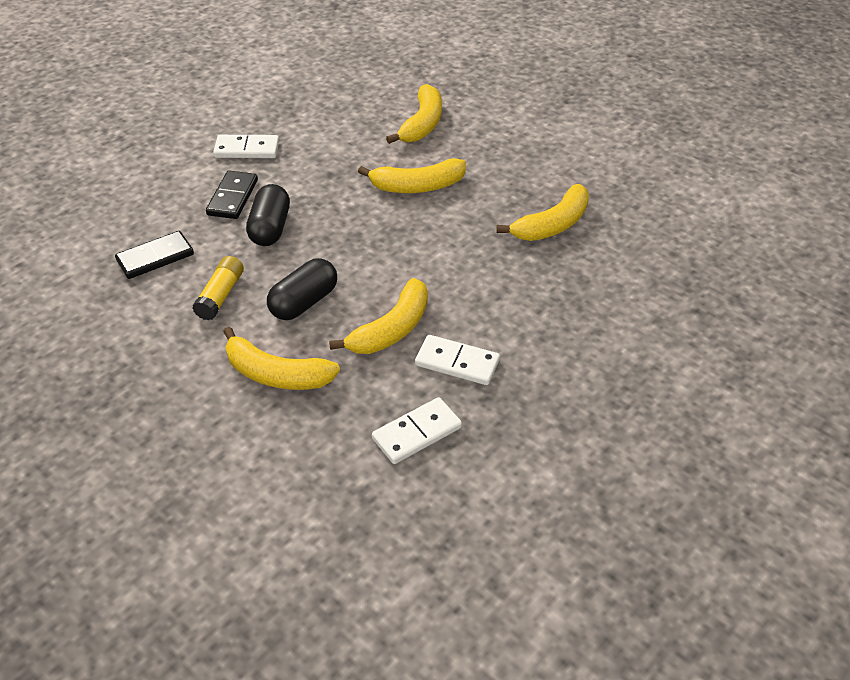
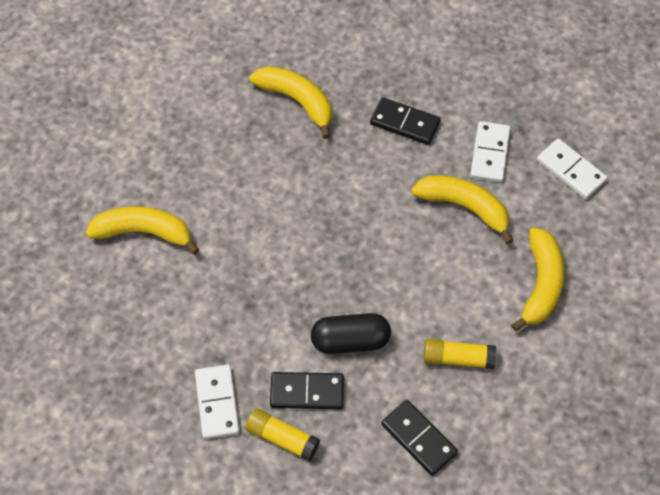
camera: 100 degrees left, 15 degrees up
black capsule [267,258,337,320] -> none
yellow banana [358,158,466,193] -> none
none -> yellow glue stick [245,408,320,461]
none -> black domino [370,97,441,145]

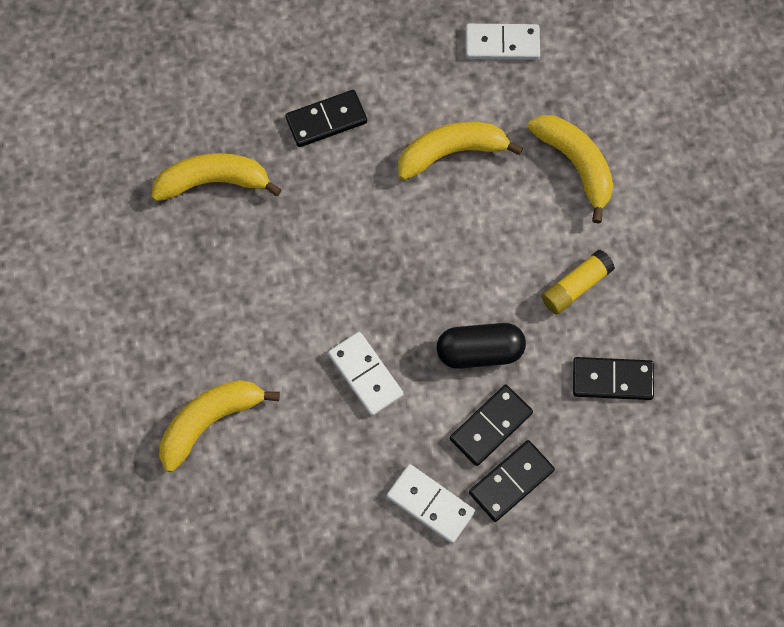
camera: 45 degrees left, 10 degrees up
yellow glue stick [245,408,320,461] -> black domino [469,440,555,522]
black capsule [311,313,391,354] -> black capsule turned 45 degrees clockwise [436,323,526,369]
white domino [470,121,510,183] -> white domino moved to [328,332,404,416]

